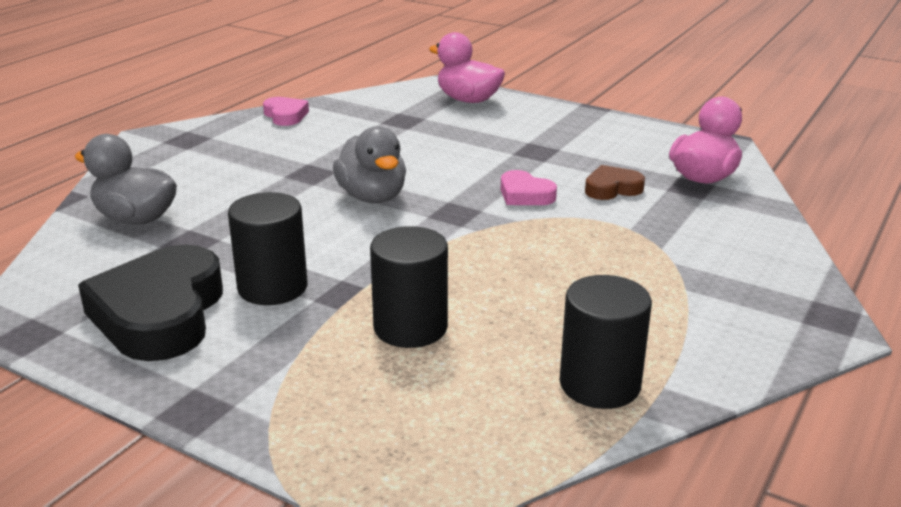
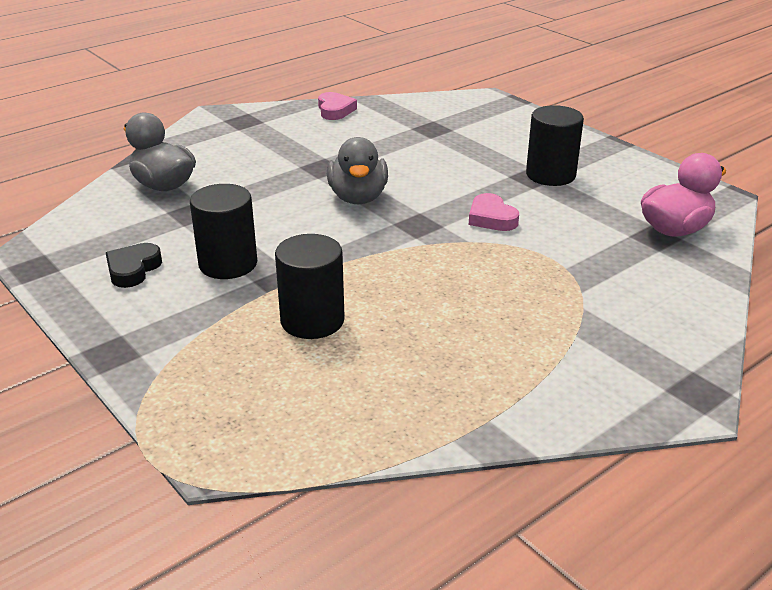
camera: 20 degrees right, 5 degrees up
black heart [78,245,223,361] -> black heart [106,243,162,288], size x0.49
pink duck [429,32,505,103] -> none
black cylinder [560,275,652,409] -> black cylinder moved to [526,105,584,186]
brown heart [585,165,645,200] -> none

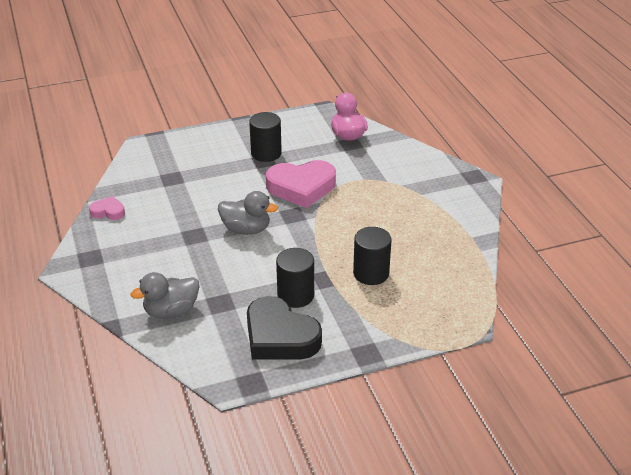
camera: 70 degrees left, 5 degrees up
black heart [106,243,162,288] -> black heart [247,296,322,360], size x2.05
pink heart [469,193,519,231] -> pink heart [266,160,336,208], size x2.05

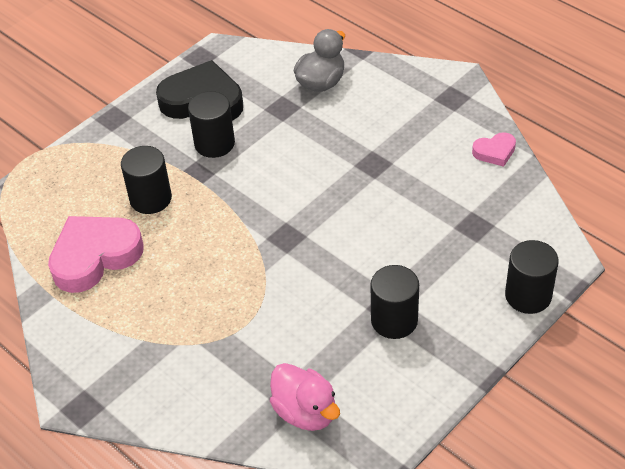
camera: 155 degrees right, 10 degrees up
grey duck [218,191,278,235] -> none
pink heart [266,160,336,208] -> pink heart moved to [48,216,144,293]
none -> black cylinder [505,240,559,314]

